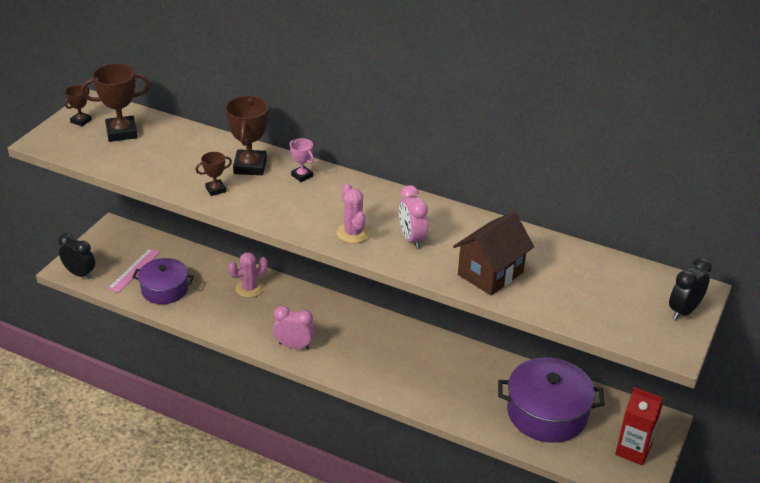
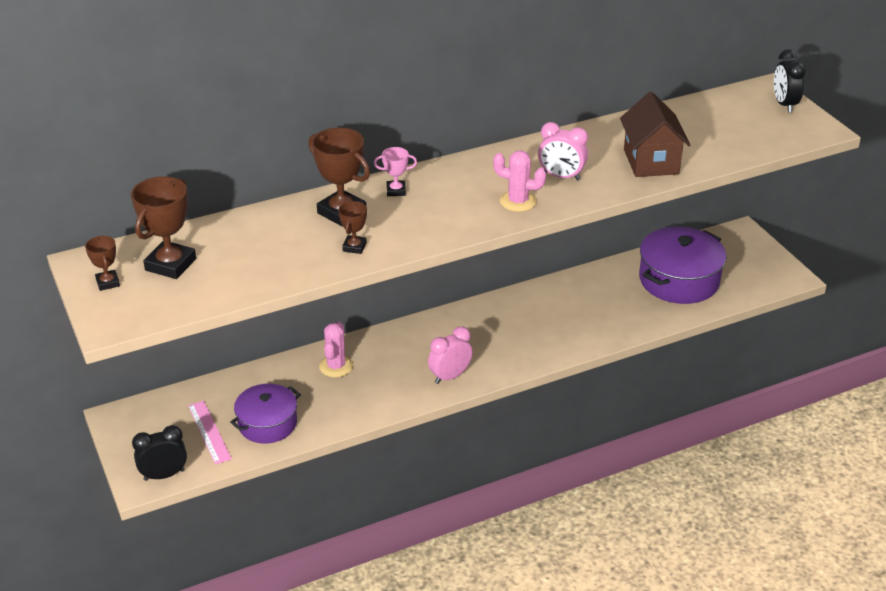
camera: 50 degrees left, 0 degrees up
red carton [615,387,663,465] -> none

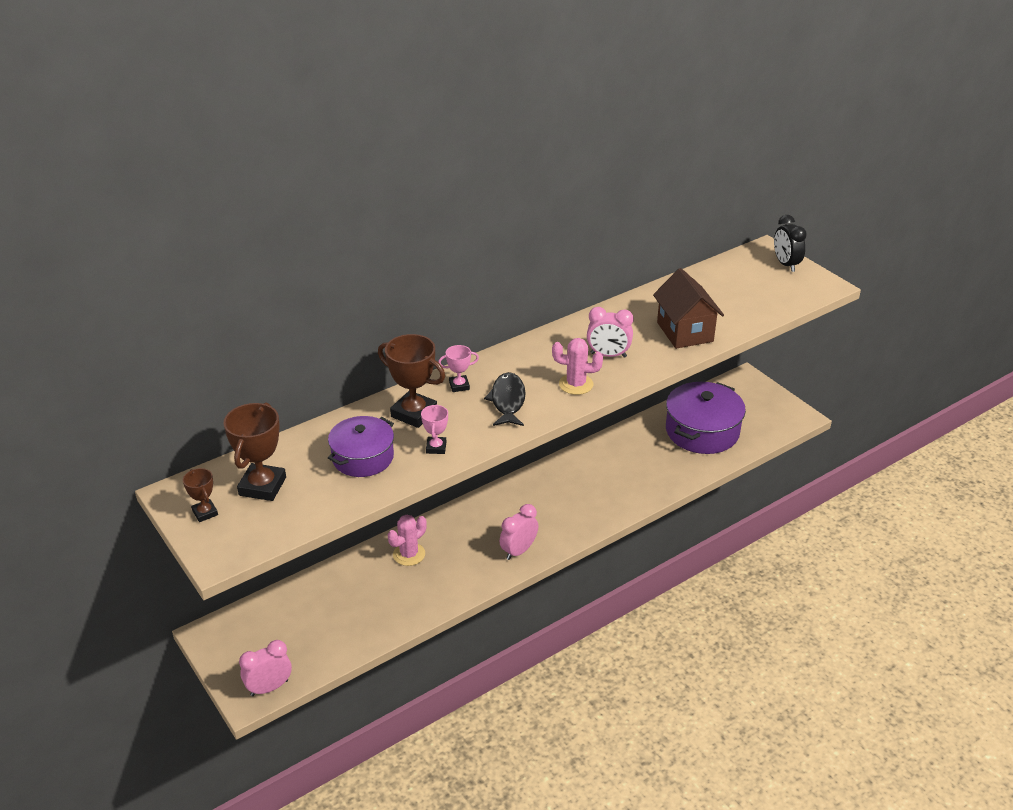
camera: 10 degrees left, 0 degrees up
black clock [132,425,187,481] -> pink clock [239,640,292,696]
pink ruler [188,401,232,464] -> none
purple pot [230,383,301,444] -> purple pot moved to [328,416,394,477]
pink cactus [319,322,353,377] -> pink cactus turned 45 degrees clockwise [388,515,427,566]
brown trophy [338,201,367,254] -> pink trophy [421,404,448,454]
none -> black fish [484,372,526,426]

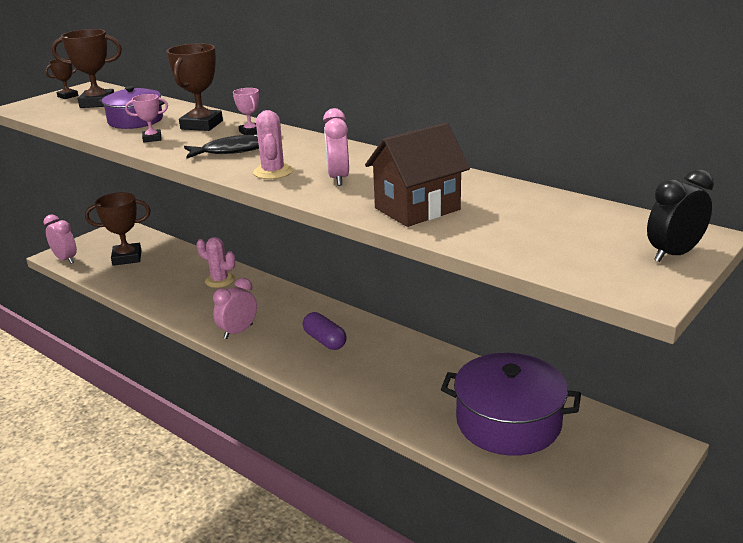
camera: 75 degrees right, 10 degrees down
pink clock [500,504,538,560] -> pink clock turned 75 degrees counterclockwise [213,278,257,339]
none -> brown trophy [85,192,151,266]
none -> purple capsule [303,312,347,350]

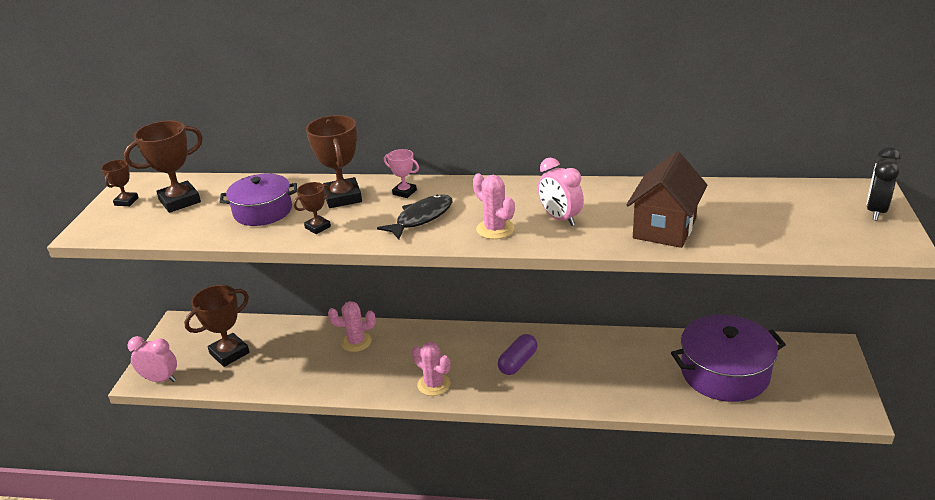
camera: 30 degrees left, 5 degrees up
pink trophy [125,94,168,143] -> brown trophy [294,182,331,234]
pink clock [213,278,257,339] -> pink cactus [412,342,451,396]
purple capsule [303,312,347,350] -> purple capsule turned 75 degrees counterclockwise [498,334,538,375]

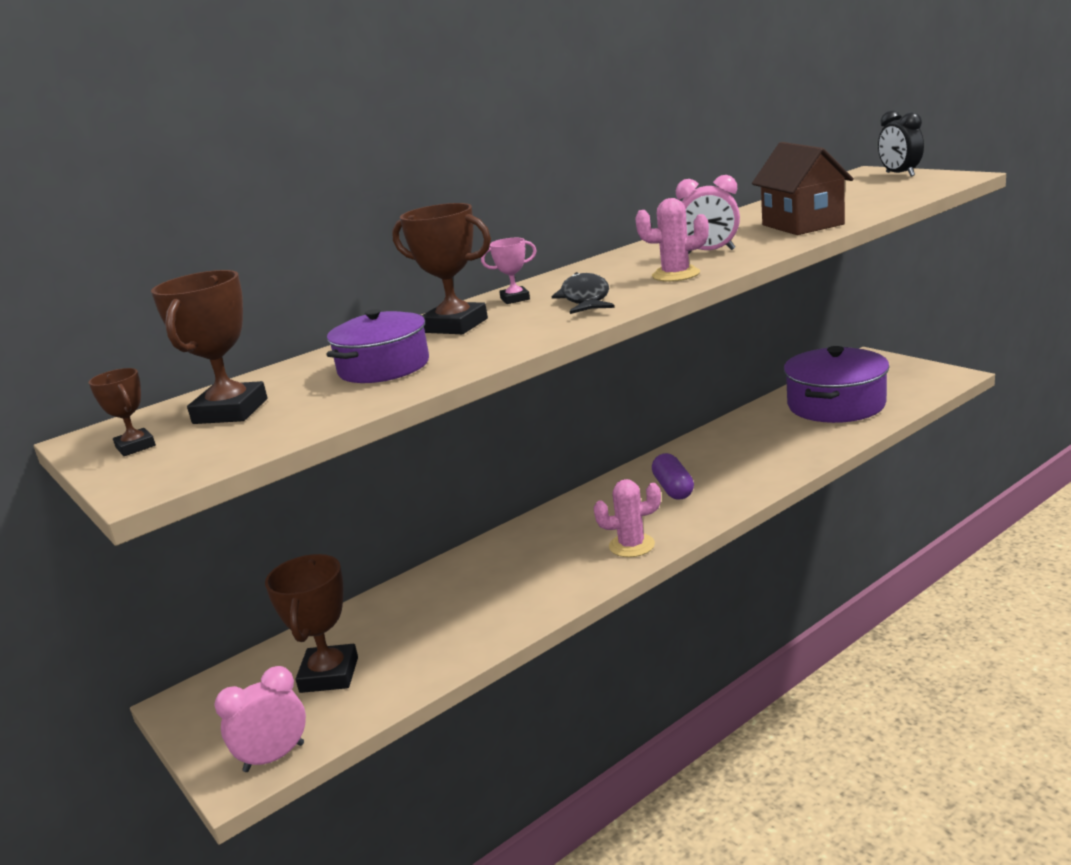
camera: 45 degrees left, 10 degrees down
brown trophy [294,182,331,234] -> none
pink cactus [328,301,375,352] -> none

